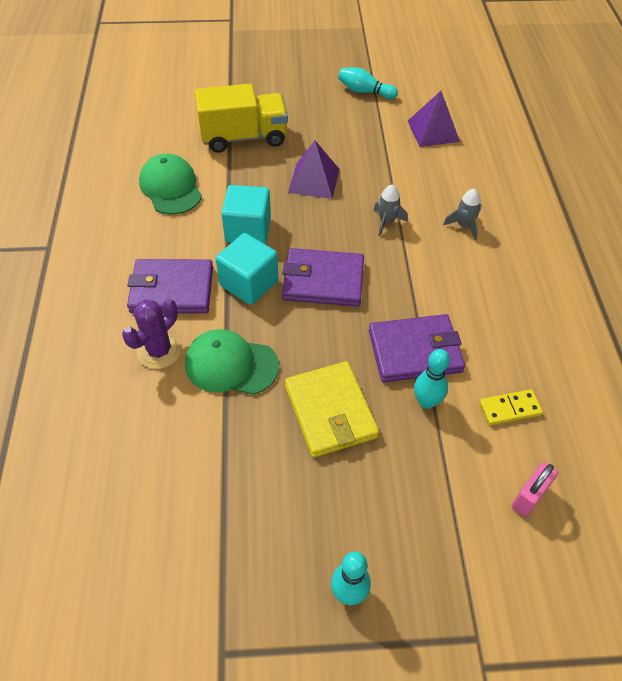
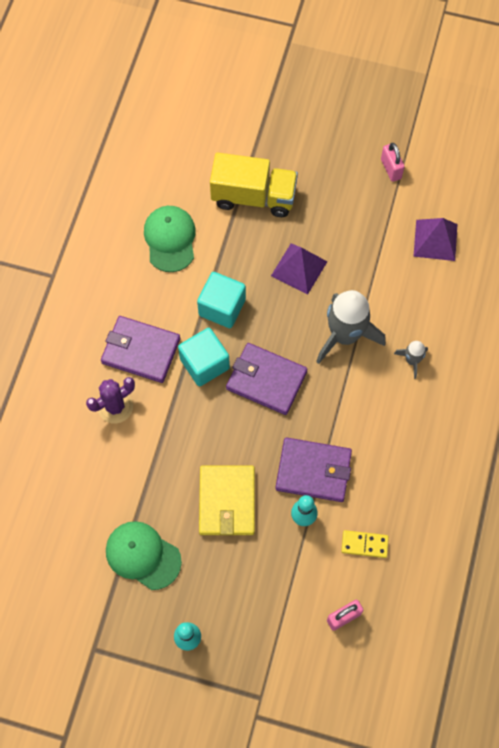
camera: 20 degrees right, 15 degrees up
green cap [185,329,279,395] -> green cap moved to [106,521,182,590]
turquoise bowling pin [338,67,398,99] -> pink padlock [381,143,405,182]
grey rocket [373,185,408,236] -> grey rocket [316,290,386,364], size x2.13

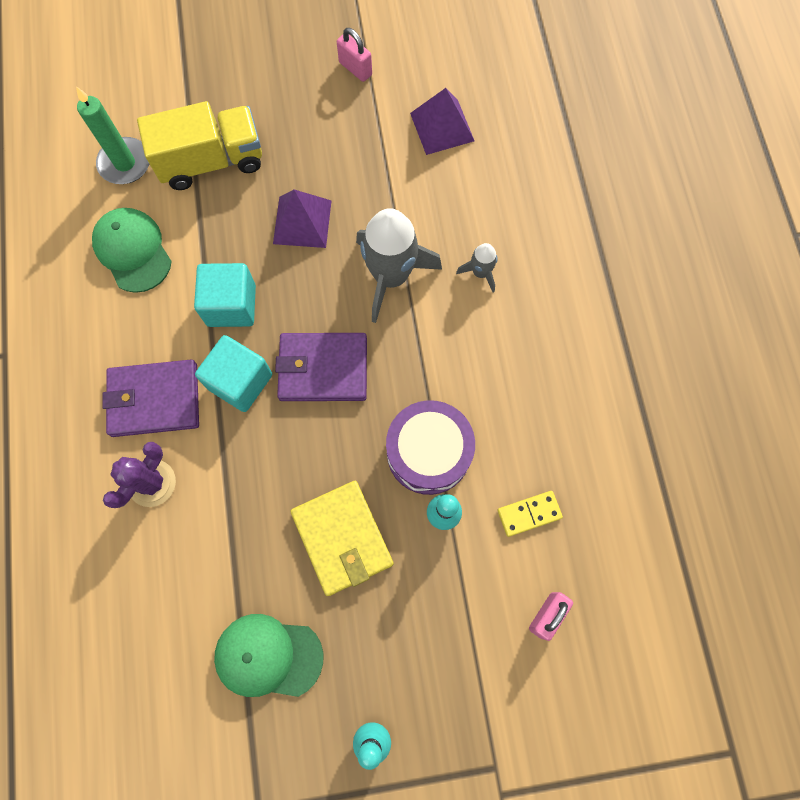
camera: 25 degrees left, 5 degrees up
purple wallet [275,437,352,502] -> purple drum [386,400,475,495]
none -> green candle [76,86,149,184]

